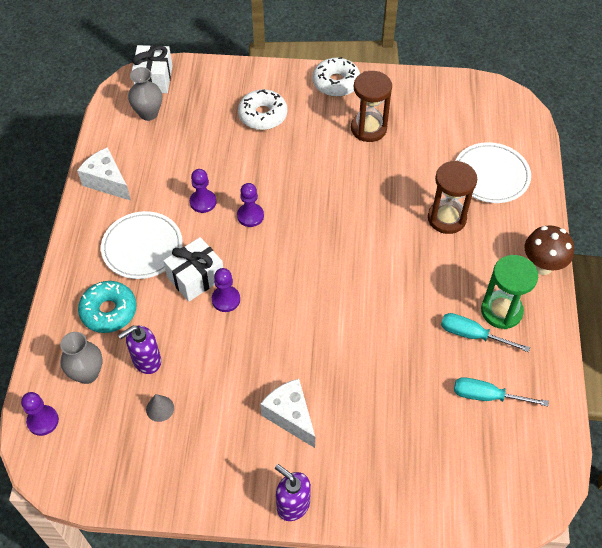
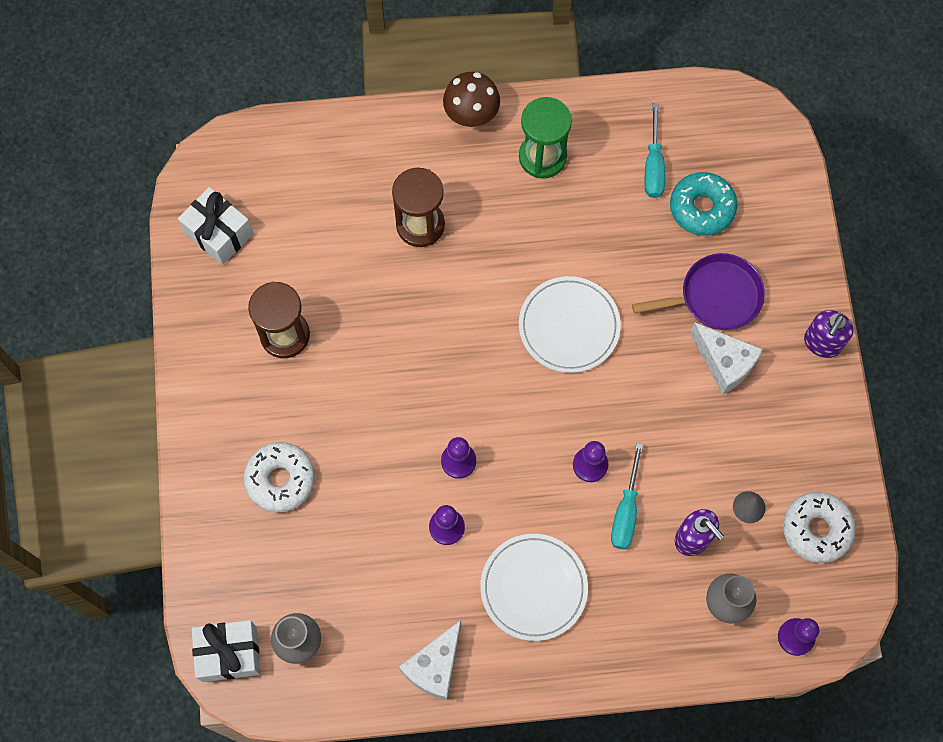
camera: 100 degrees left, 15 degrees up
turquoise donut [78,281,136,333] -> turquoise donut moved to [670,172,738,236]
white gift [163,237,223,302] -> white gift moved to [178,187,253,265]
white cheese [260,379,315,448] -> white cheese turned 90 degrees counterclockwise [690,322,763,395]
white donut [313,57,360,97] -> white donut moved to [783,492,856,563]
turquoise screwdriver [441,313,530,352] -> turquoise screwdriver moved to [611,443,643,549]
white plate [455,142,531,203] -> white plate moved to [519,276,621,373]
none -> purple pan [632,253,765,330]

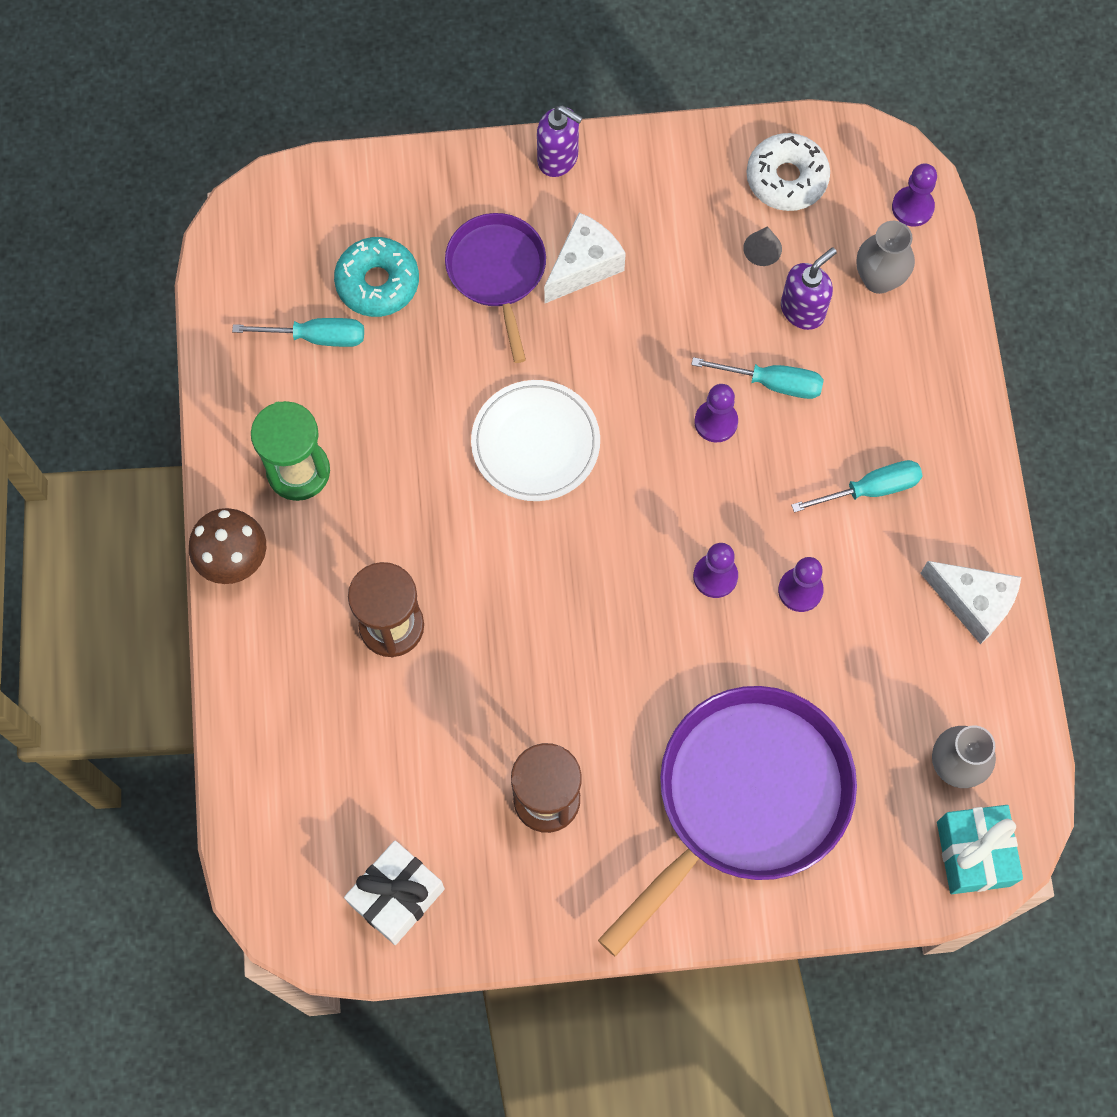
camera: 90 degrees left, 0 degrees up
white gift [192,620,260,682] -> turquoise gift [937,805,1023,894]
white donut [244,442,315,512] -> purple pan [598,686,857,957]
white plate [480,534,588,641] -> turquoise screwdriver [791,460,923,513]

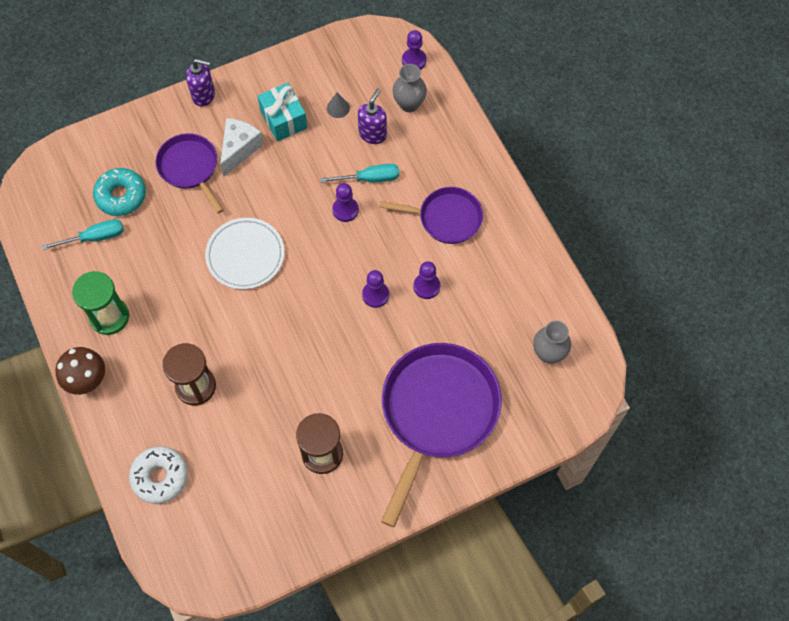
camera: 20 degrees left, 5 degrees down
white gift [344,840,445,945] -> none
white donut [747,133,830,211] -> white donut moved to [129,446,188,504]
turquoise screwdriver [791,460,923,513] -> purple pan [379,187,483,244]
white cheese [920,561,1021,644] -> none
turquoise gift [937,805,1023,894] -> turquoise gift moved to [257,83,307,141]

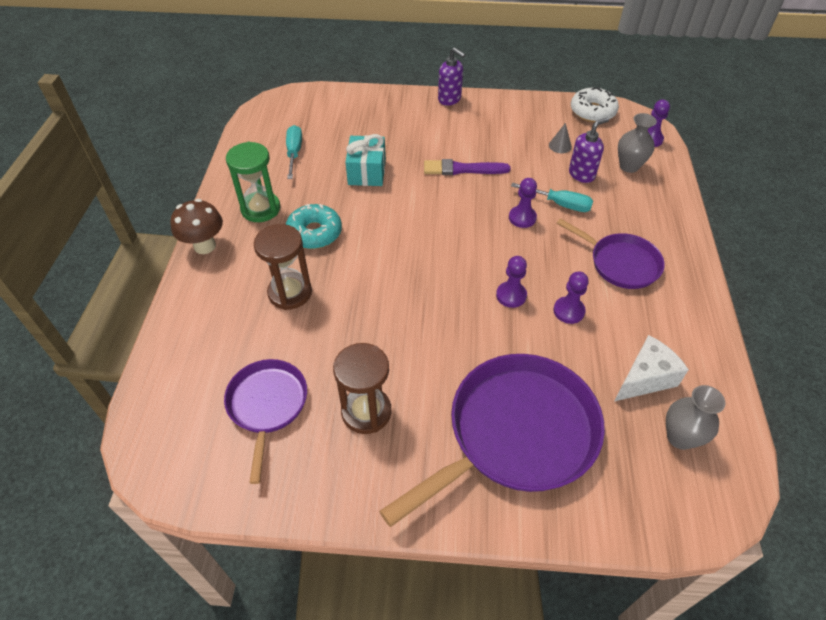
camera: 30 degrees right, 15 degrees down
turquoise screwdriver [42,219,124,250] -> turquoise screwdriver turned 105 degrees counterclockwise [286,125,302,179]
turquoise donut [93,168,146,216] -> turquoise donut moved to [286,204,342,249]
white donut [129,446,188,504] -> white donut moved to [571,87,619,122]
purple pan [155,133,224,213] -> purple pan moved to [224,359,307,484]
white plate [205,218,284,289] -> none
white cheese [220,118,264,176] -> white cheese moved to [615,335,689,401]
turquoise gift [257,83,307,141] -> turquoise gift moved to [345,134,386,186]
none -> purple brush [424,159,511,175]

